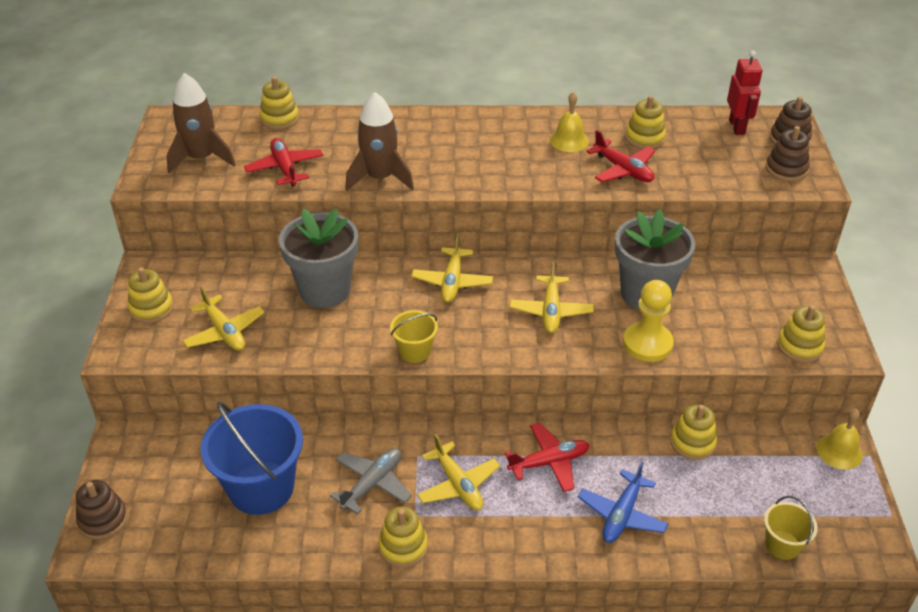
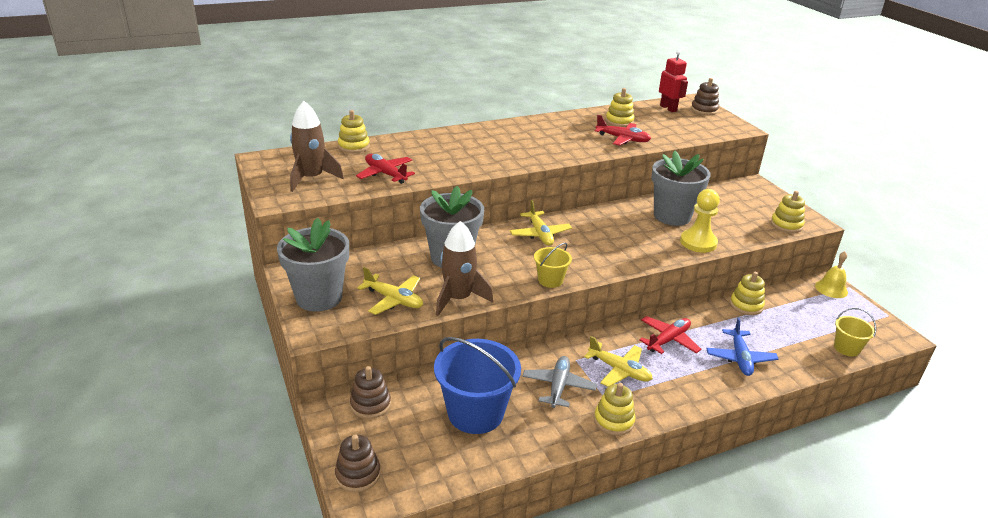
camera: 25 degrees left, 10 degrees down
yellow stacking toy [128,267,174,323] -> grey flower pot [277,218,349,312]
brown rocket [345,92,414,191] -> brown rocket moved to [436,221,493,316]
yellow plane [510,261,594,333] -> none
yellow bell [550,92,589,152] -> none
brown stacking toy [766,126,809,181] -> brown stacking toy moved to [350,366,391,419]

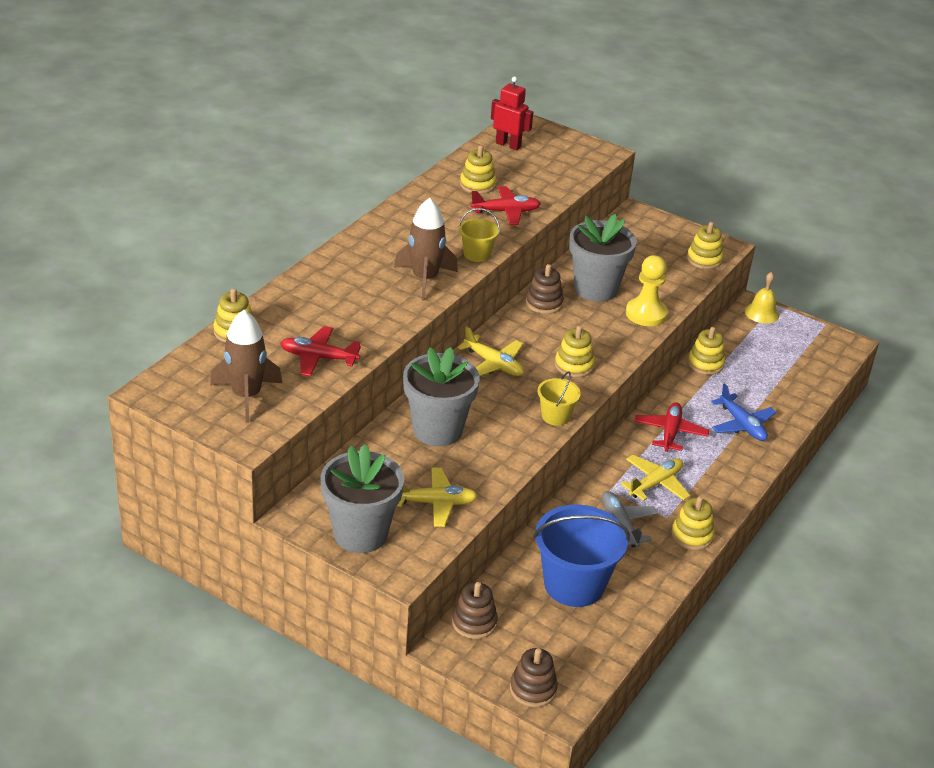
camera: 35 degrees left, 5 degrees up
brown rocket [436,221,493,316] -> brown rocket moved to [394,198,458,301]
yellow plane [584,336,653,387] -> yellow plane turned 45 degrees counterclockwise [621,455,690,501]
brown stacking toy [691,78,719,115] -> brown stacking toy moved to [526,264,564,314]
yellow bucket [834,308,876,357] -> yellow bucket moved to [459,208,500,262]
none -> yellow stacking toy [555,326,595,377]

